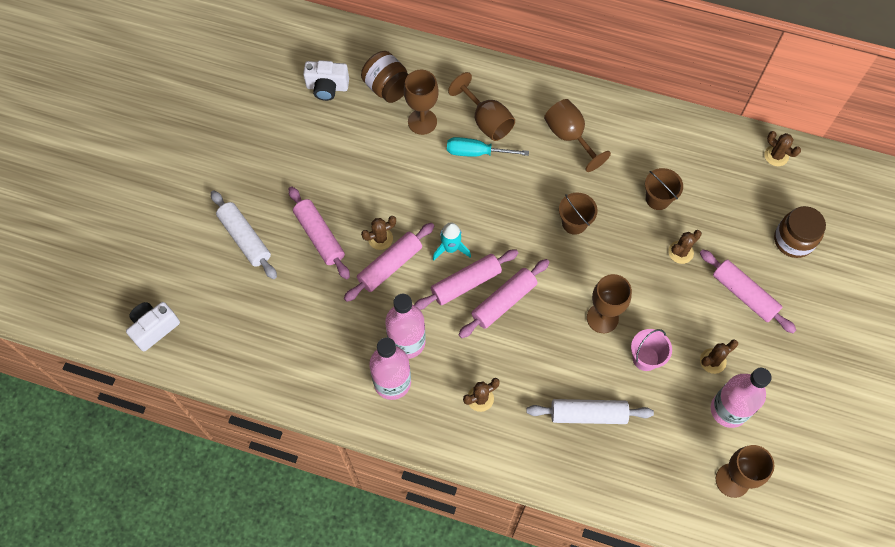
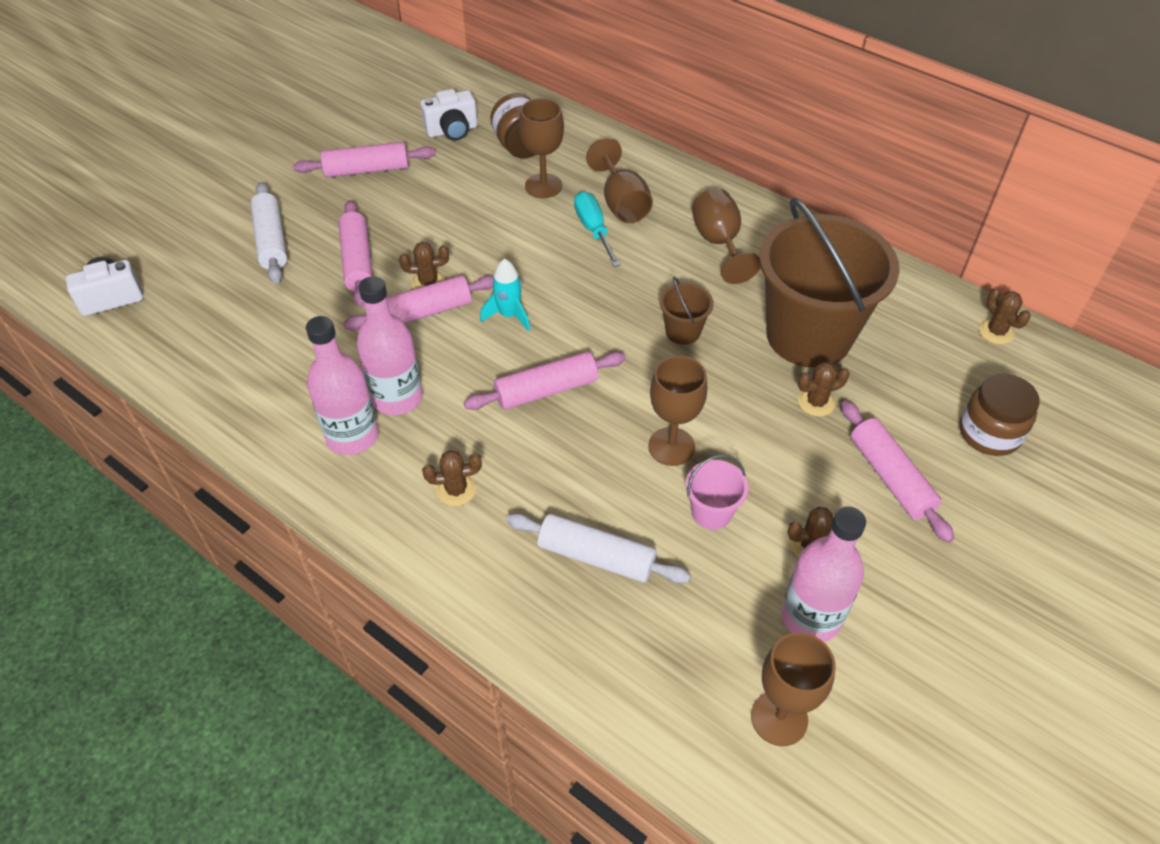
camera: 20 degrees right, 15 degrees down
white camera [303,60,349,101] -> white camera turned 45 degrees counterclockwise [420,89,477,141]
pink rolling pin [414,250,518,310] -> pink rolling pin moved to [293,142,435,178]
turquoise screwdriver [447,137,529,157] -> turquoise screwdriver turned 45 degrees clockwise [574,191,621,267]
brown bucket [645,168,683,210] -> brown bucket [759,197,900,368], size x2.42

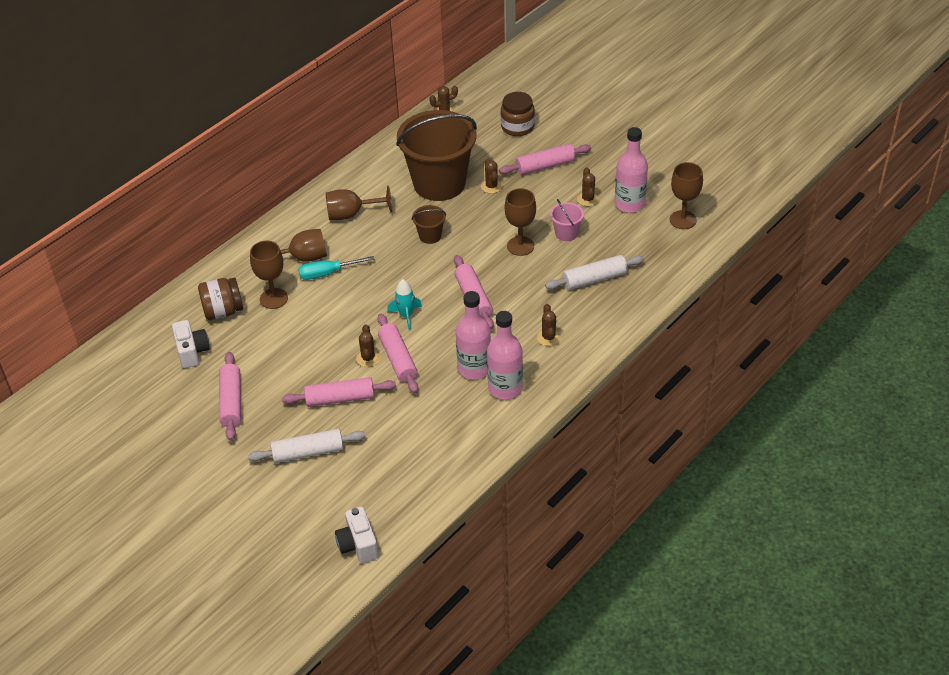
camera: 85 degrees left, 5 degrees down
white rolling pin [506,513,691,584] -> white rolling pin turned 45 degrees clockwise [545,255,644,290]

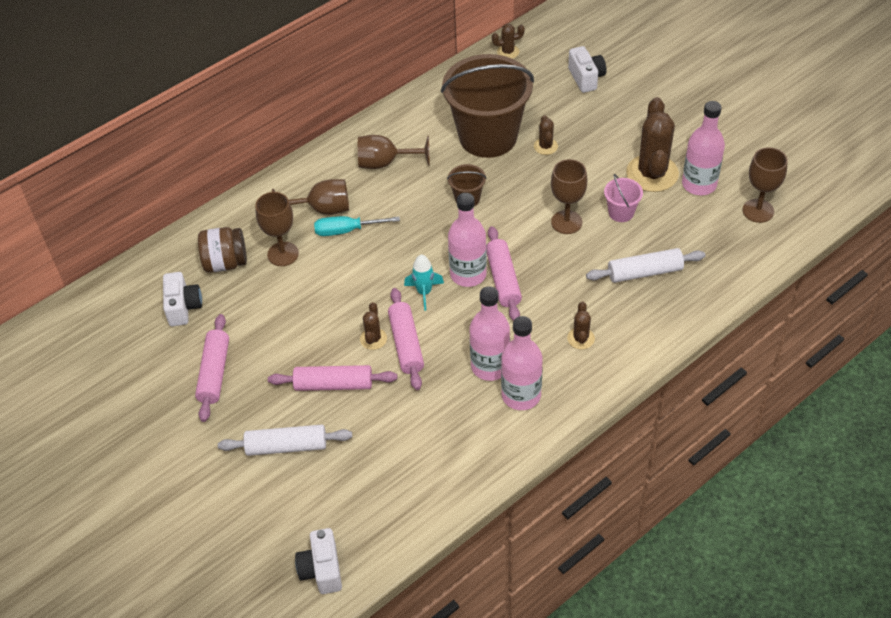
camera: 10 degrees right, 5 degrees up
pink rolling pin [499,144,591,175] -> none
brown jar [501,92,535,136] -> white camera [568,46,606,93]
brown cactus [577,168,599,206] -> brown cactus [626,97,679,192], size x2.10
none -> pink bottle [448,193,487,287]

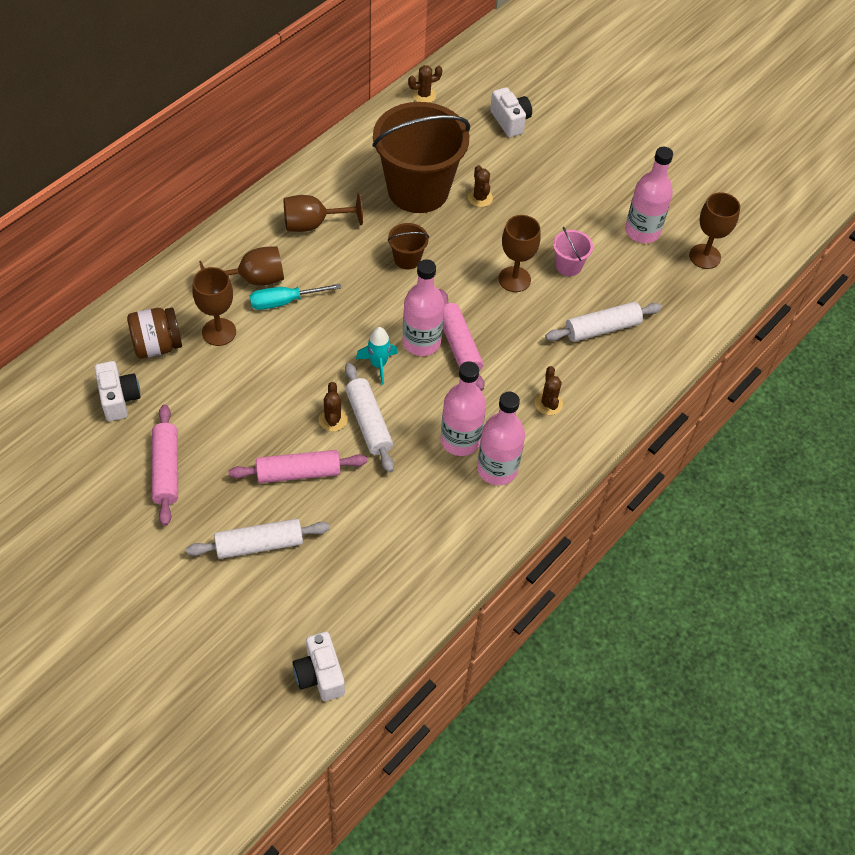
camera: 15 degrees left, 5 degrees up
pink rolling pin [388,288,424,390] -> white rolling pin [345,363,394,473]
brown cactus [626,97,679,192] -> none

